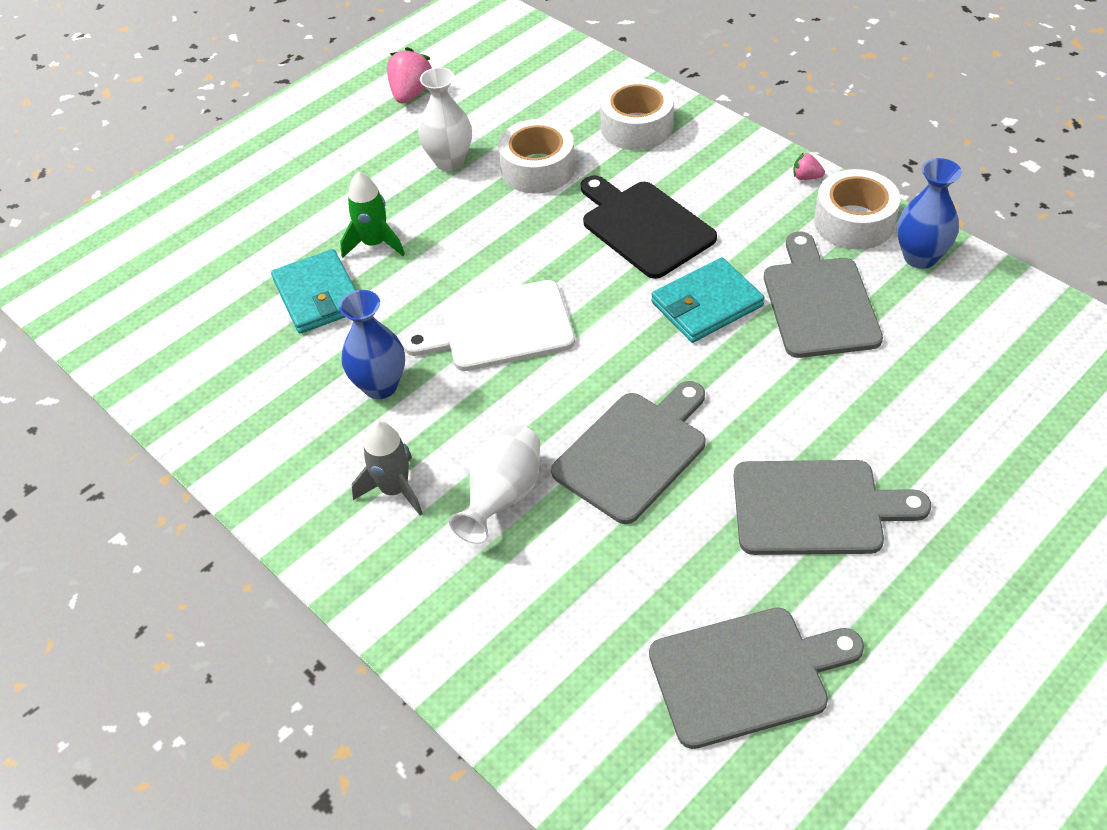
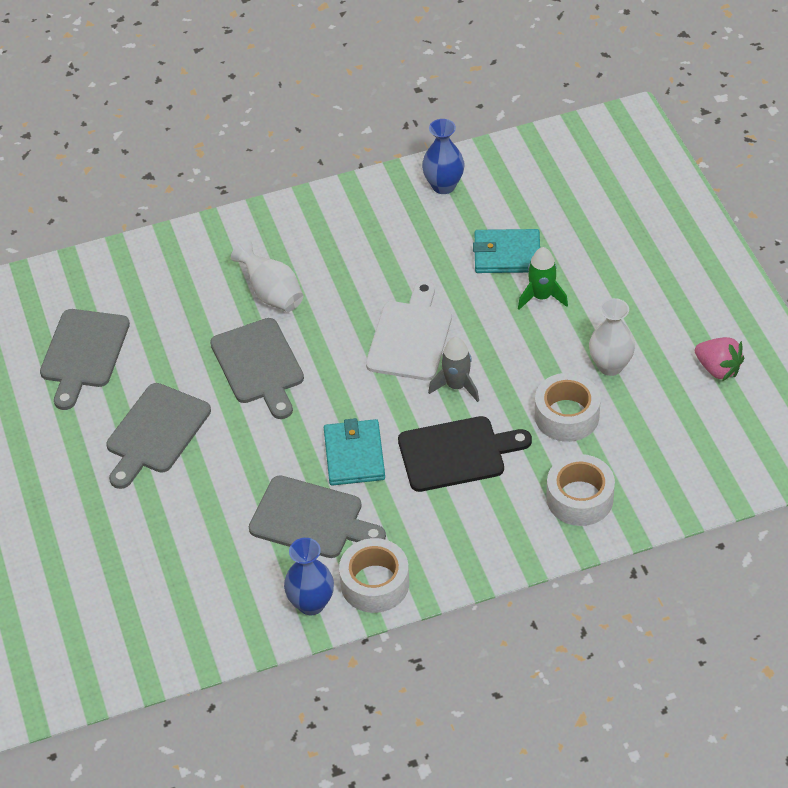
camera: 115 degrees right, 0 degrees up
blue vase [339,290,405,399] -> blue vase moved to [422,119,464,194]
grey rocket [352,421,423,516] -> grey rocket moved to [428,337,479,402]
pink strawberry [793,152,825,180] -> none

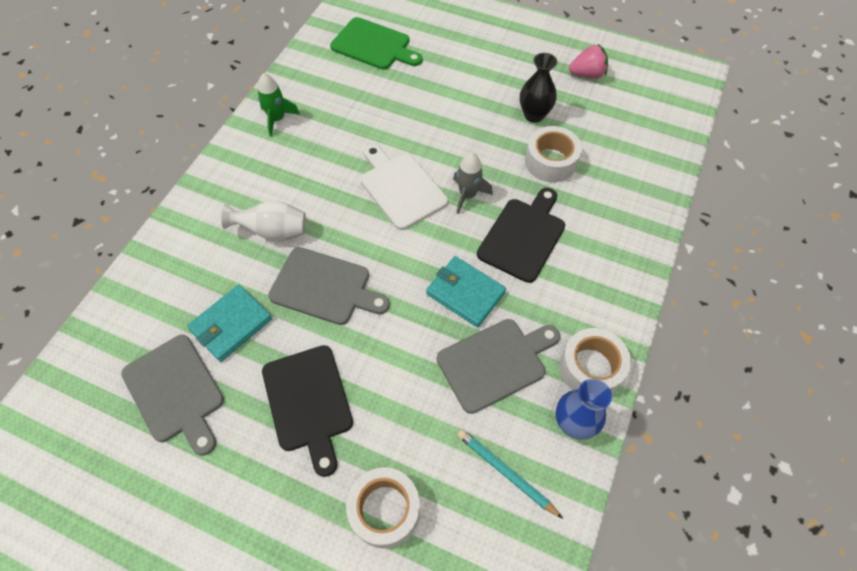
camera: 50 degrees left, 10 degrees up
grey cutting board [106,383,211,489] -> black cutting board [262,345,353,477]
blue vase [422,119,464,194] -> none
turquoise wallet [473,229,540,273] -> turquoise wallet moved to [187,285,272,362]
green rocket [518,247,568,310] -> green rocket moved to [258,73,300,137]
white tape [546,454,615,526] -> white tape moved to [346,467,420,548]
white vase [589,298,635,376] -> black vase [520,53,558,123]
none -> green cutting board [330,17,423,70]
none -> turquoise pencil [457,429,563,519]

